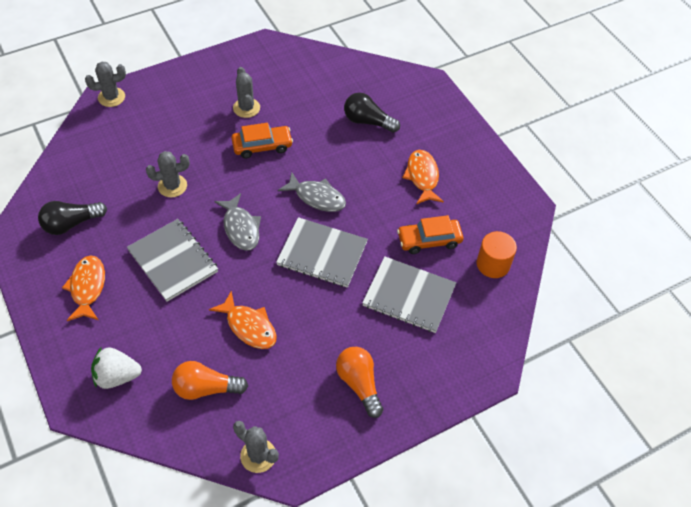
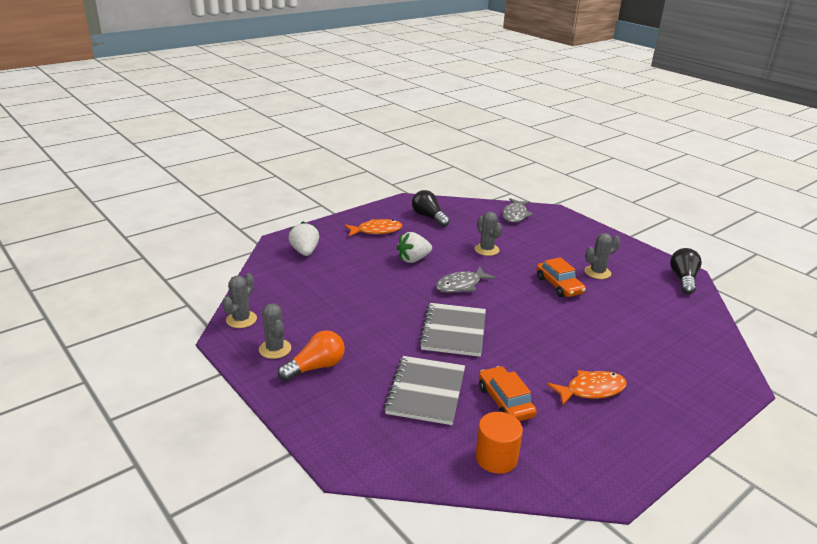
camera: 80 degrees right, 25 degrees down
grey cactus [85,62,126,107] -> grey cactus moved to [259,303,291,359]
grey notebook [127,219,218,302] -> white strawberry [397,232,432,263]
orange light bulb [172,361,248,400] -> none
orange fish [209,291,277,349] -> none
grey fish [278,172,346,212] -> grey fish moved to [502,198,533,223]
black light bulb [344,93,400,133] -> black light bulb moved to [670,248,702,294]

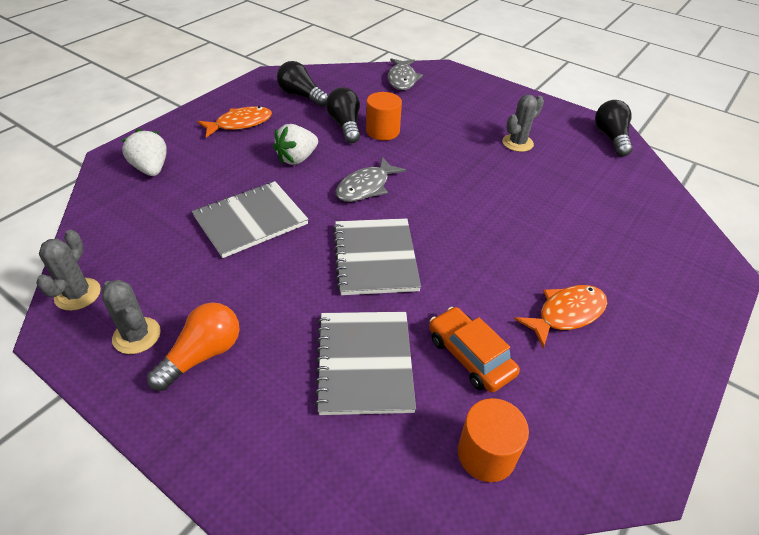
camera: 15 degrees left, 15 degrees up
grey cactus [474,212,502,256] -> orange cylinder [366,92,402,140]
orange car [537,257,586,297] -> none
none -> grey notebook [192,181,309,258]
none -> black light bulb [326,87,360,143]

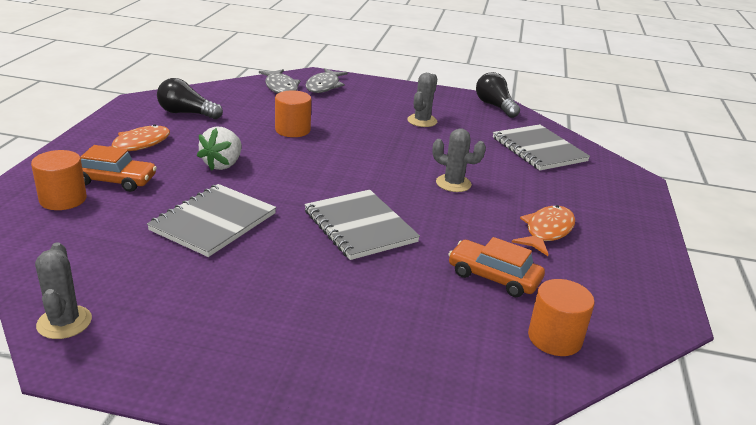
camera: 25 degrees left, 15 degrees down
grey cactus [102,279,161,354] -> grey cactus moved to [432,128,486,192]
white strawberry [121,129,167,176] -> orange cylinder [31,150,87,210]
orange light bulb [147,303,240,391] -> none
grey notebook [315,312,416,415] -> grey notebook moved to [493,124,590,170]
black light bulb [326,87,360,143] -> none
grey fish [336,157,406,202] -> grey fish moved to [305,68,348,93]
none -> orange car [80,145,157,192]

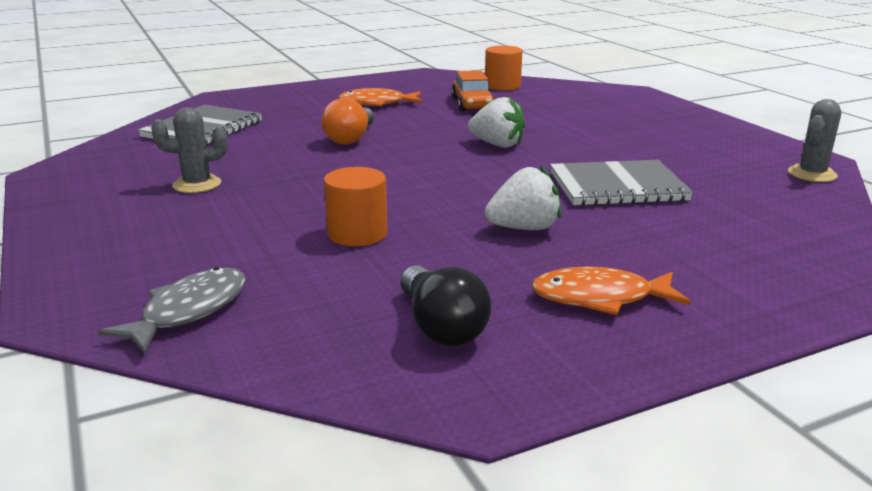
camera: 125 degrees left, 5 degrees down
orange cylinder [31,150,87,210] -> none
orange car [80,145,157,192] -> none
grey notebook [304,190,420,260] -> white strawberry [468,97,525,148]
grey fish [305,68,348,93] -> none
grey cactus [432,128,486,192] -> orange light bulb [321,98,374,144]
black light bulb [476,72,520,118] -> none

